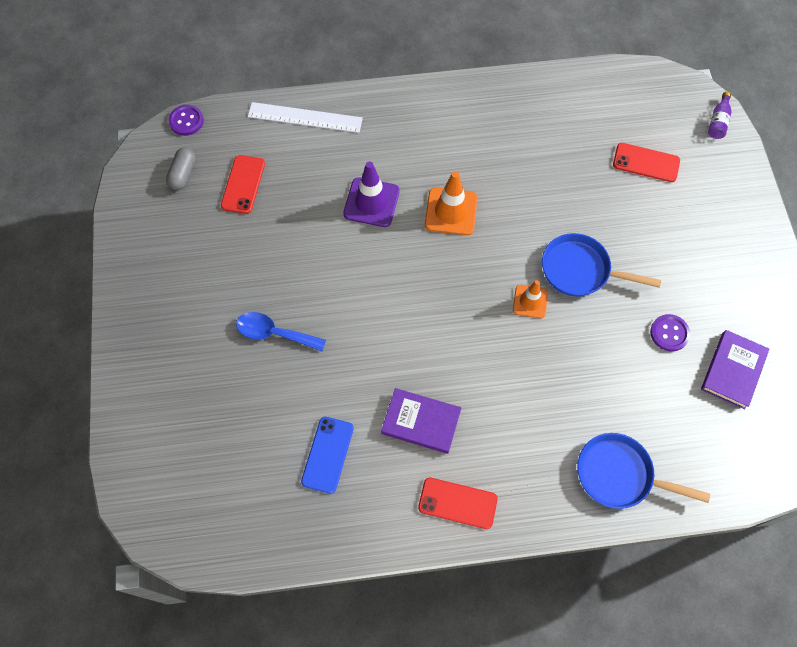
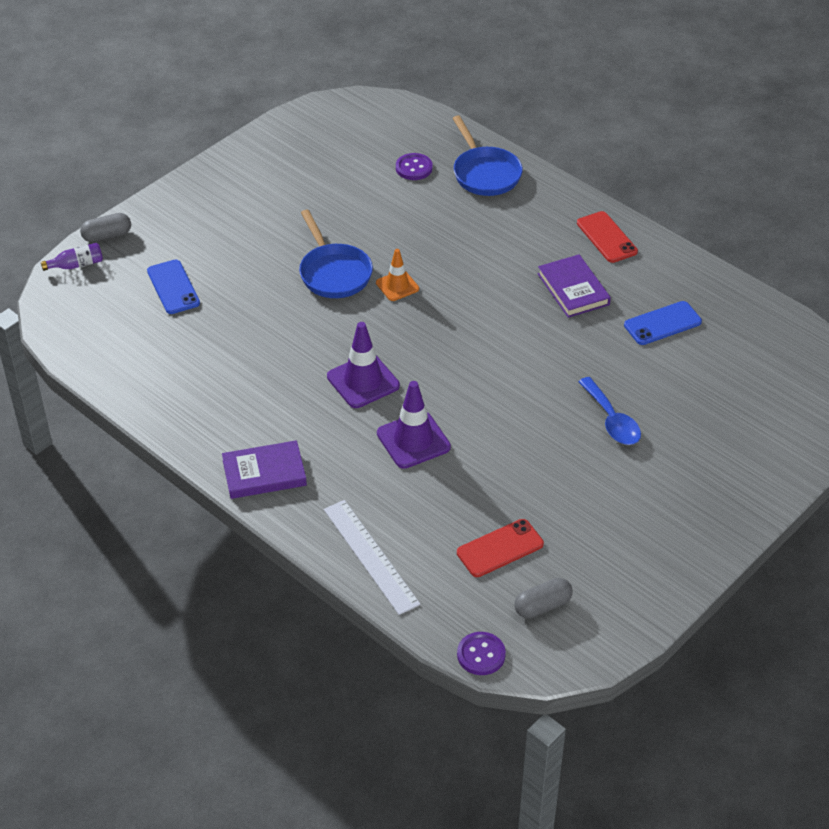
camera: 130 degrees left, 20 degrees down
orange traffic cone [425,171,477,235] -> purple traffic cone [327,322,400,408]
red phone [613,143,680,182] -> blue phone [147,260,200,314]
purple button [650,314,690,351] -> purple button moved to [396,153,433,180]
purple book [701,330,769,409] -> purple book moved to [222,440,307,499]
none -> grey capsule [80,213,131,242]

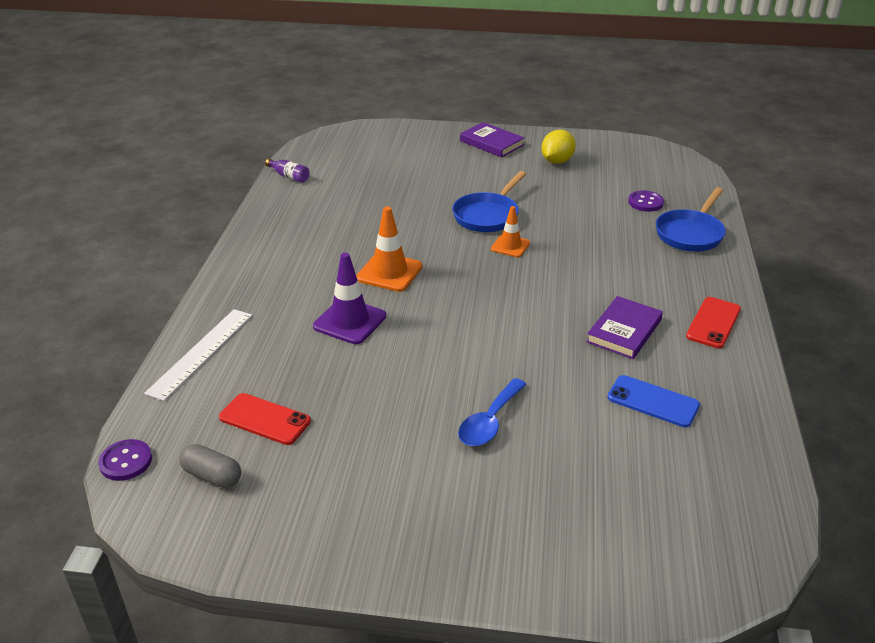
camera: 55 degrees right, 10 degrees down
purple bottle [41,243,103,271] -> purple bottle moved to [265,159,310,183]
grey capsule [80,213,131,242] -> none
blue phone [147,260,200,314] -> none
purple book [222,440,307,499] -> purple book moved to [460,122,525,157]
purple traffic cone [327,322,400,408] -> orange traffic cone [356,206,422,292]
none -> yellow lemon [541,130,576,164]

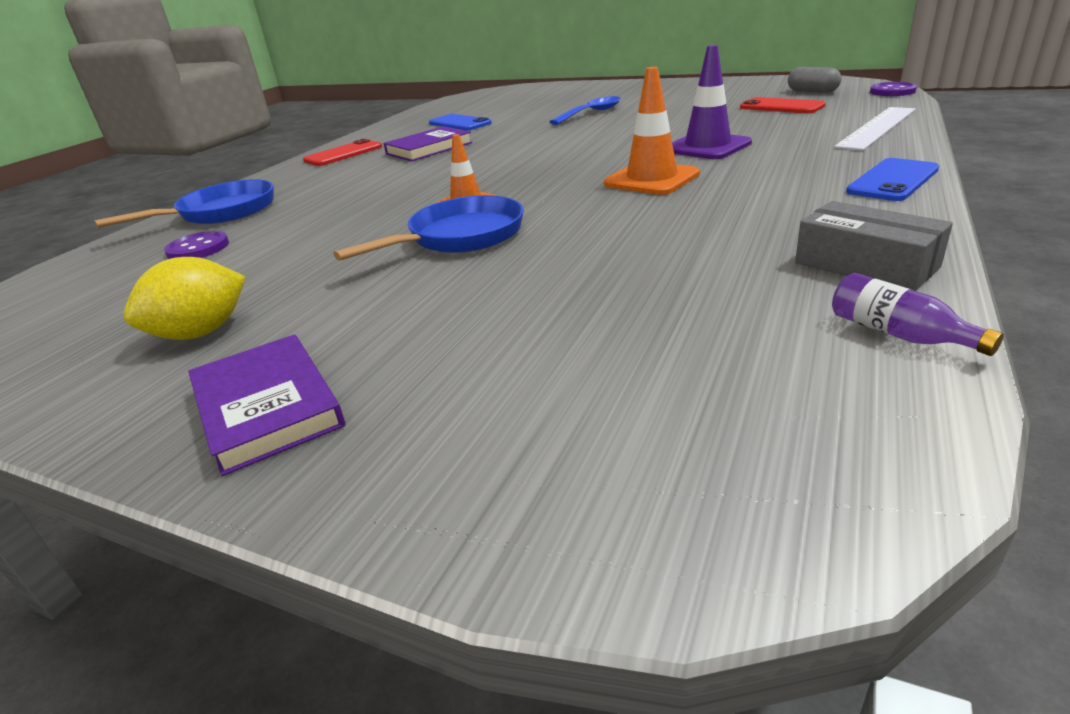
camera: 160 degrees left, 5 degrees down
none -> grey box [795,201,953,291]
none -> blue phone [846,158,939,201]

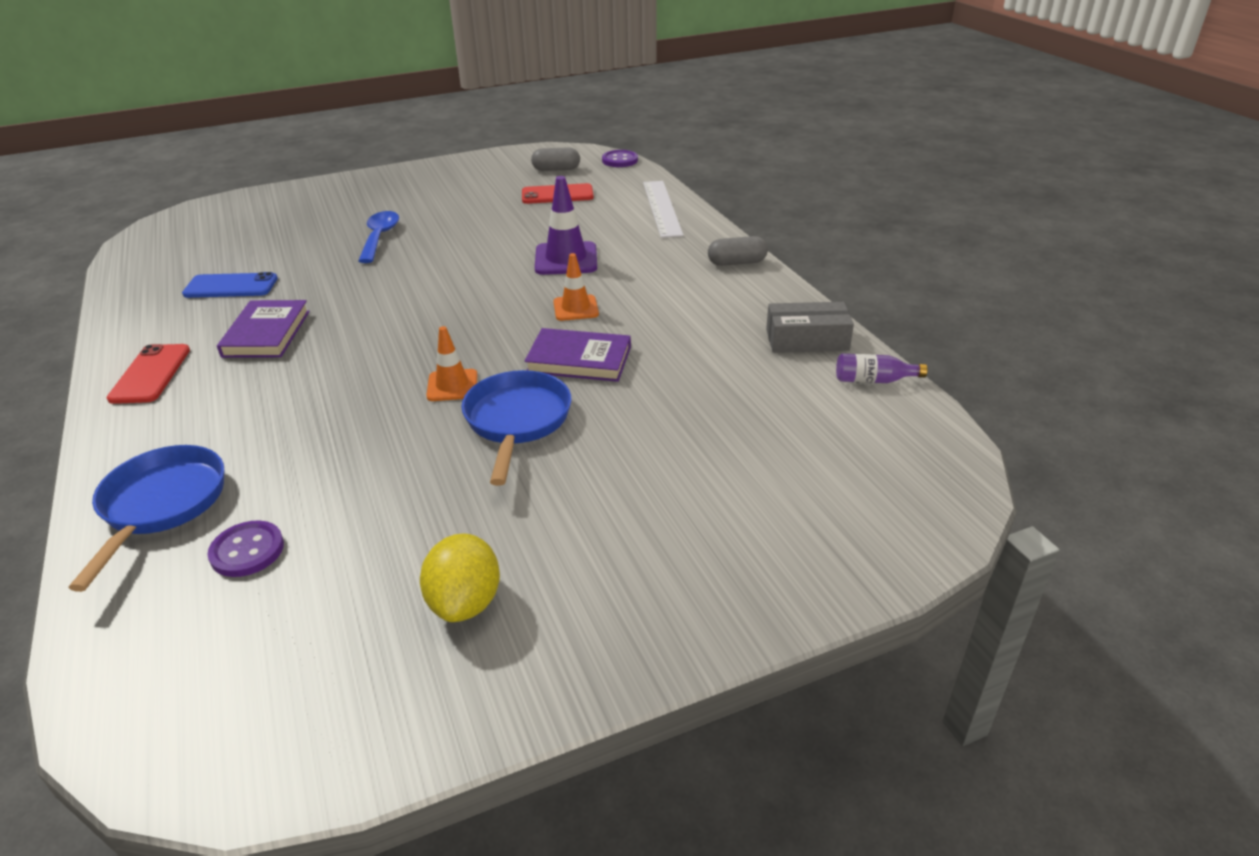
camera: 50 degrees left, 5 degrees up
purple book [188,335,345,476] -> purple book moved to [525,328,631,382]
orange traffic cone [604,67,700,195] -> orange traffic cone [553,253,599,321], size x0.63
blue phone [846,158,939,201] -> grey capsule [708,236,768,266]

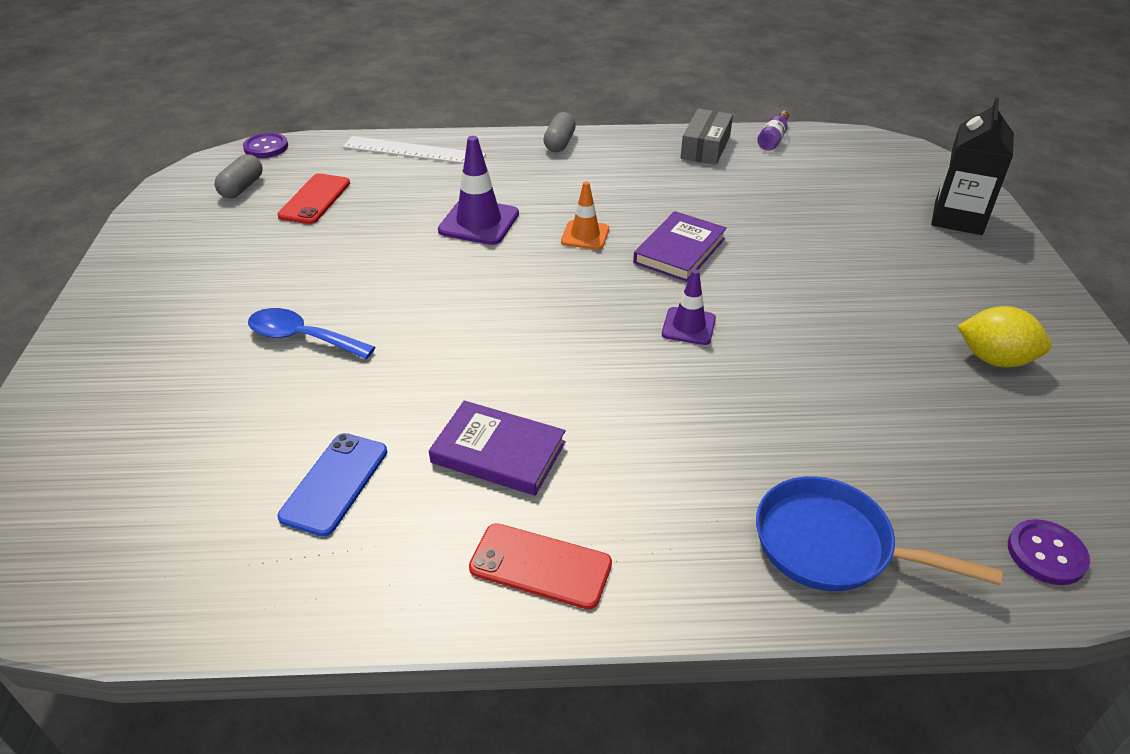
camera: 70 degrees left, 5 degrees up
purple button [207,521,284,577] -> purple button moved to [1008,519,1090,585]
orange traffic cone [426,326,478,401] -> purple traffic cone [662,269,716,345]
blue pan [462,370,571,486] -> none
none -> black carton [931,98,1014,235]

